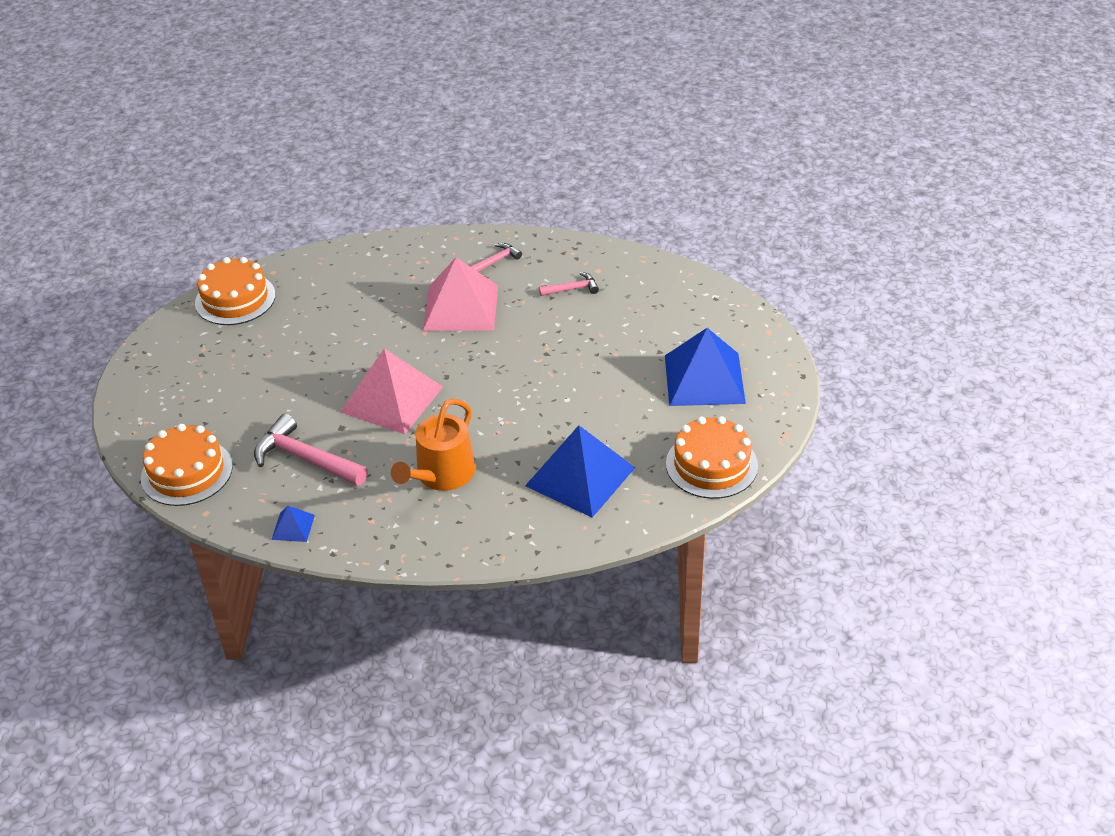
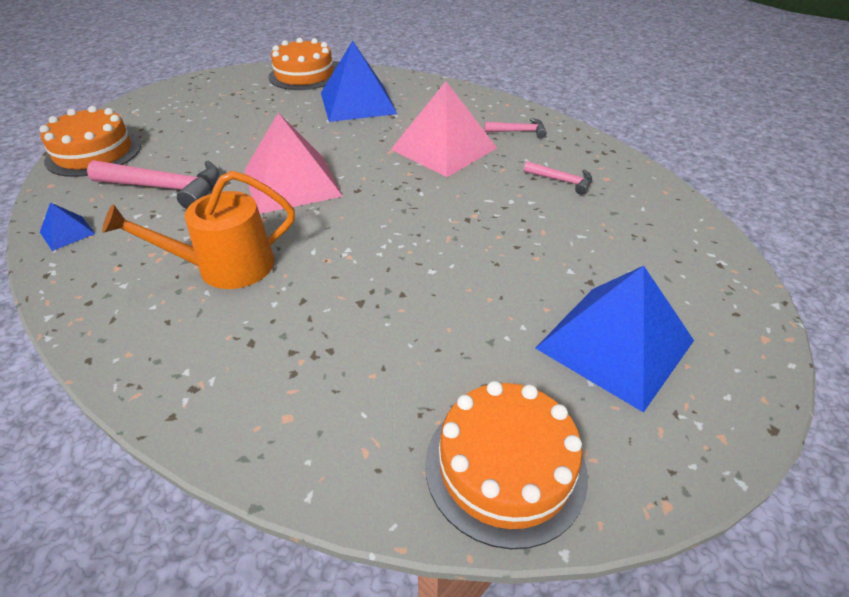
camera: 40 degrees right, 0 degrees up
pink hammer [254,414,368,486] -> pink hammer turned 120 degrees clockwise [87,160,219,209]
blue pyramid [525,425,635,518] -> blue pyramid moved to [321,40,397,122]

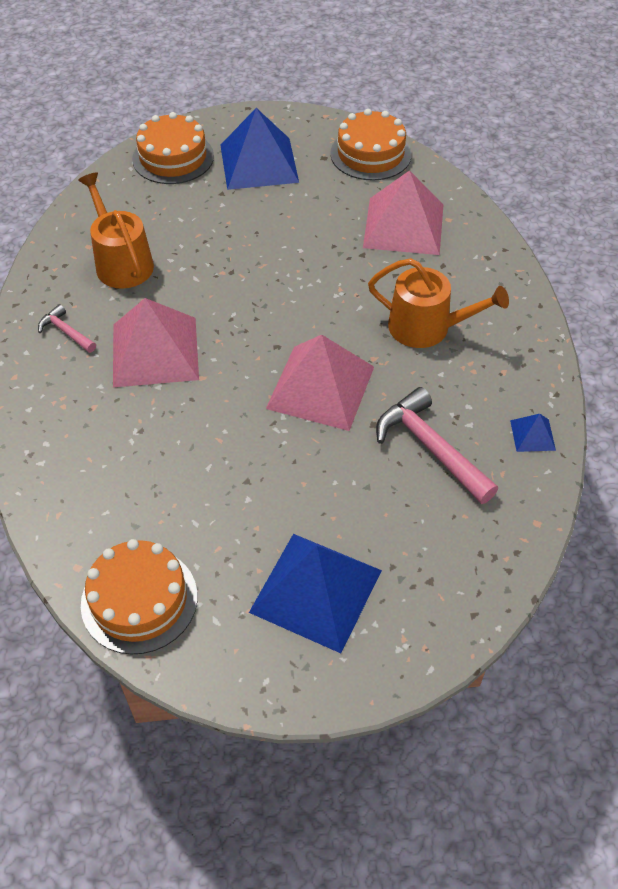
camera: 140 degrees left, 10 degrees up
orange cake [40,106,141,177] -> orange cake moved to [132,112,214,184]
blue pyramid [321,40,397,122] -> blue pyramid moved to [249,534,382,653]
pink hammer [524,161,592,195] -> orange watering can [78,173,154,289]
none -> pink pyramid [363,170,443,255]

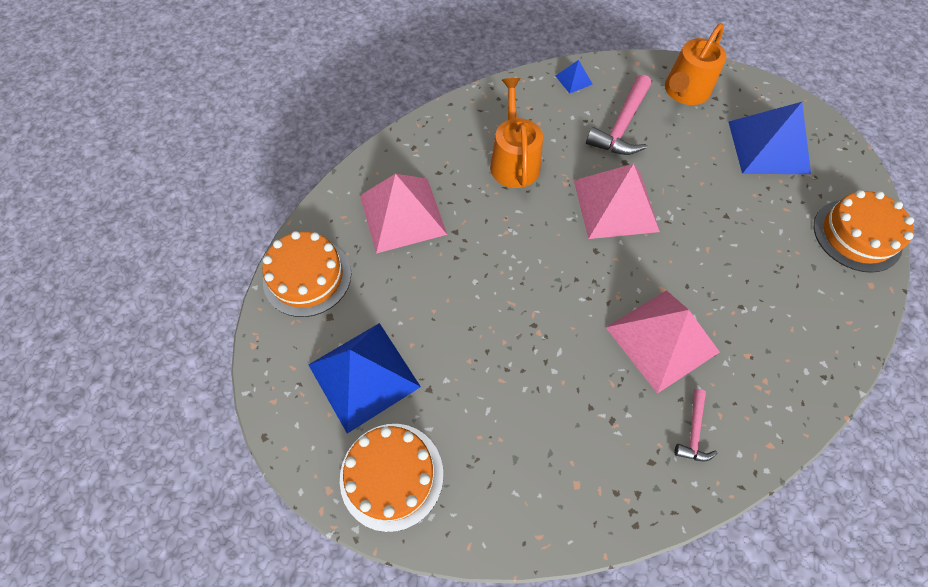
camera: 115 degrees left, 10 degrees up
orange watering can [78,173,154,289] -> orange watering can moved to [665,24,727,105]

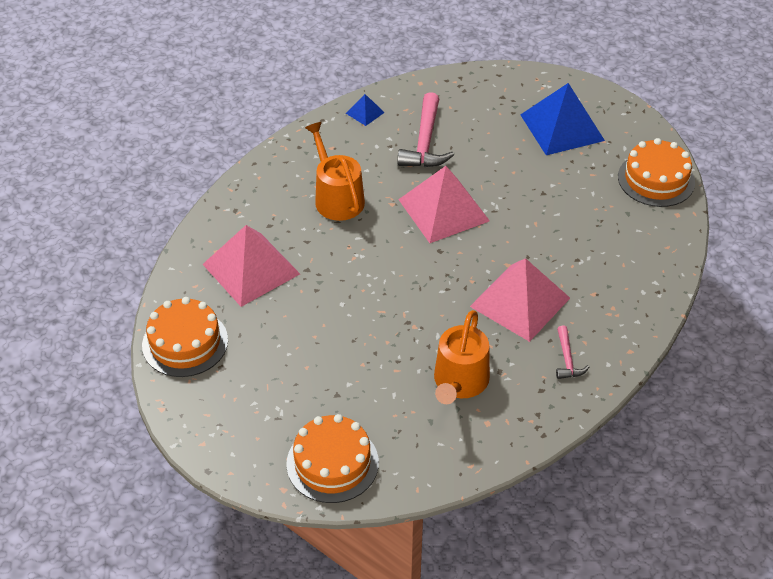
camera: 20 degrees left, 15 degrees down
blue pyramid [309,323,421,434] -> none
orange watering can [665,24,727,105] -> orange watering can moved to [434,310,490,404]

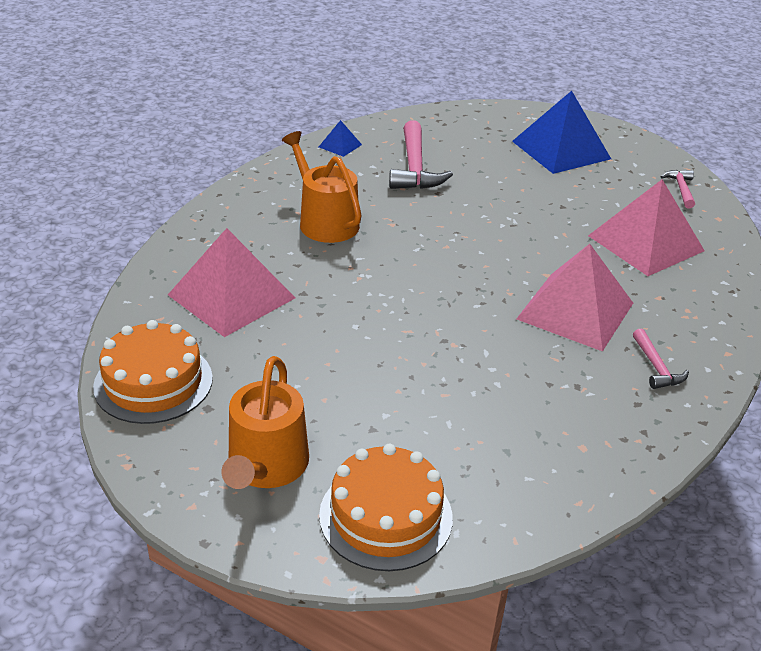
camera: 10 degrees left, 10 degrees down
pink pyramid [398,166,490,243] -> pink pyramid moved to [588,179,705,276]
orange watering can [434,310,490,404] -> orange watering can moved to [222,356,309,489]
orange cake [618,138,695,207] -> pink hammer [661,170,695,209]

